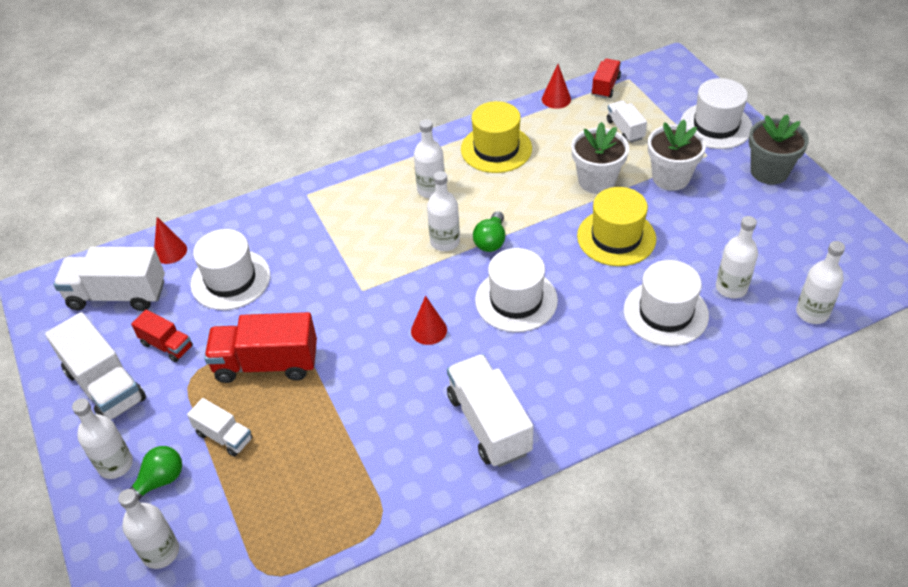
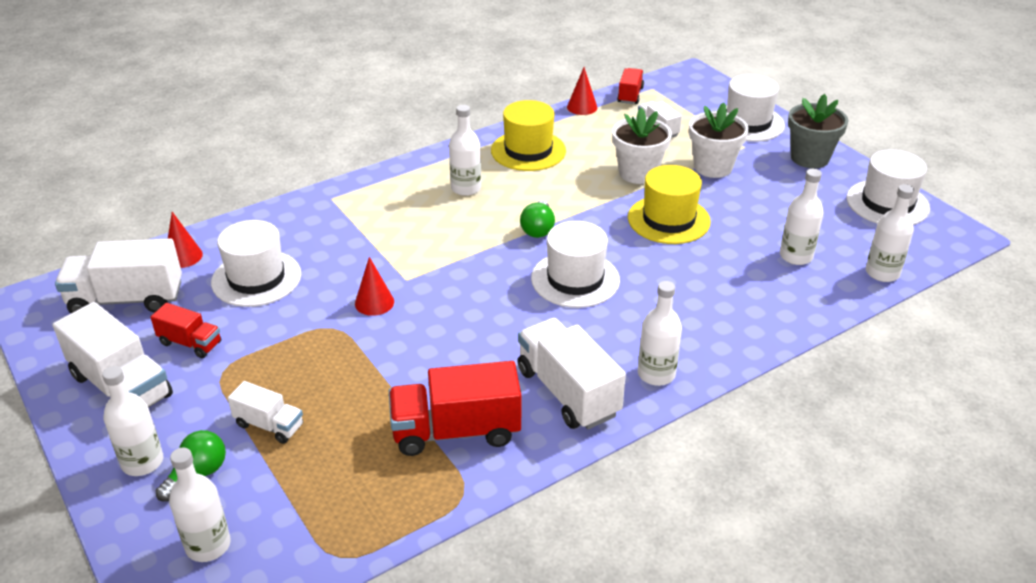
camera: 10 degrees left, 10 degrees down
red truck [204,312,317,383] -> red truck moved to [389,361,521,456]
red cone [411,296,447,345] -> red cone moved to [355,257,394,316]
white bottle [427,171,460,251] -> white bottle moved to [638,281,682,386]
white hat [624,260,709,346] -> white hat moved to [846,149,930,225]

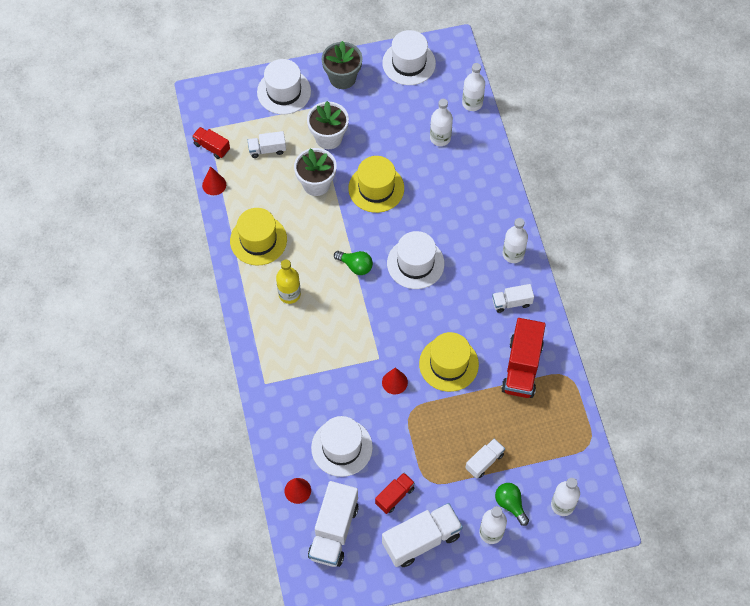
camera: 70 degrees left, 25 degrees up
white bottle [449,105,481,196] -> yellow bottle [276,260,301,304]
white truck [518,318,626,429] -> white truck [492,284,534,313], size x0.55
none -> yellow hat [419,332,479,392]

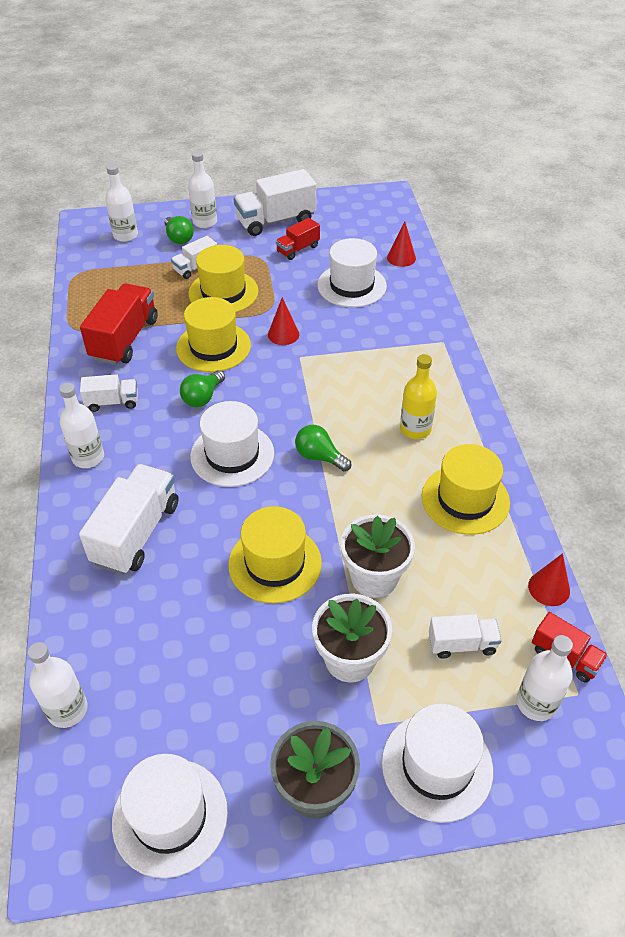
camera: 175 degrees left, 15 degrees down
white truck [308,481,358,567] -> white truck moved to [79,464,178,575]
white bottle [430,99,453,146] -> white bottle moved to [517,635,573,721]
none -> green light bulb [180,370,225,407]
none -> yellow hat [188,245,259,312]

